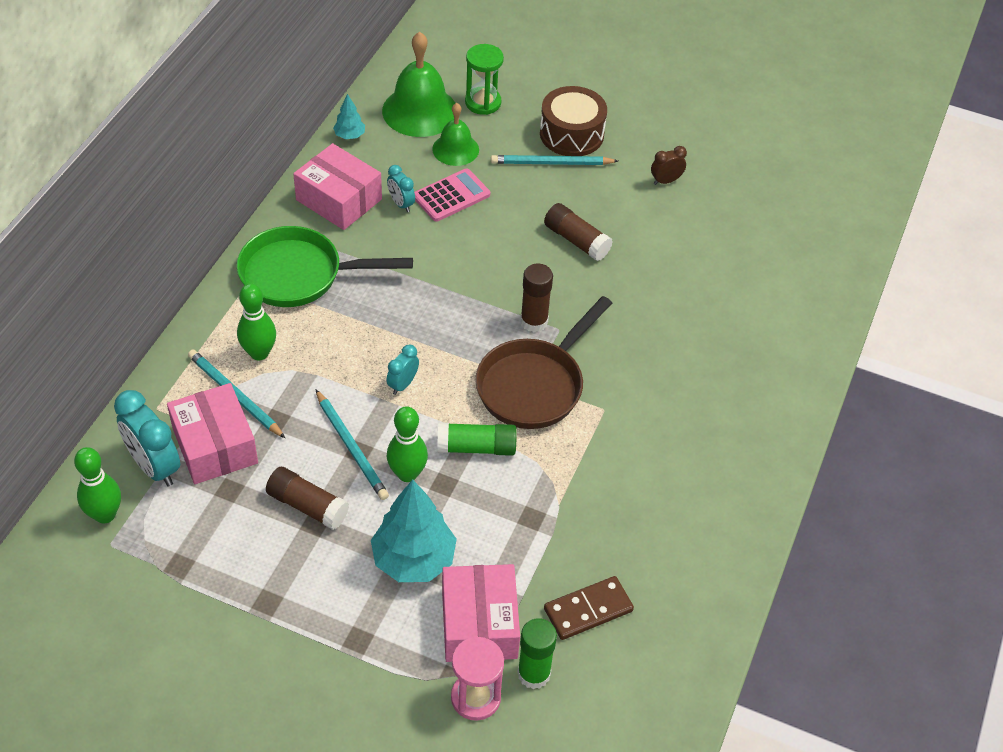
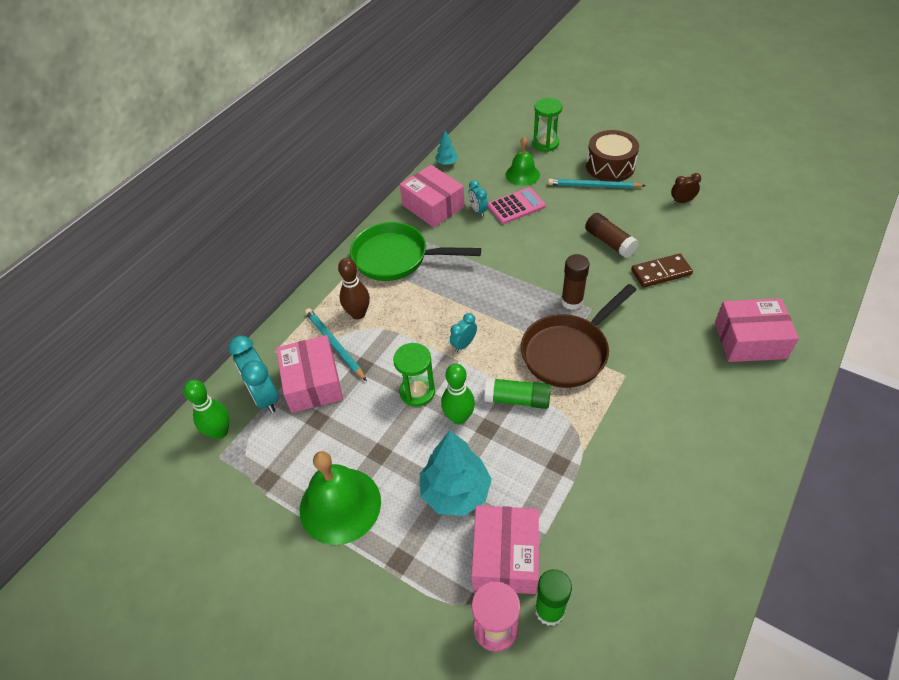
camera: 15 degrees right, 0 degrees up
green bowling pin [237,283,276,360] -> brown bowling pin [338,258,370,319]
brown glue stick [266,467,349,530] -> none
turquoise pencil [315,389,389,500] -> green hourglass [393,343,435,407]
green bell [382,32,455,137] -> green bell moved to [300,451,381,545]
brown domino [544,576,634,640] -> brown domino moved to [631,253,693,288]
none -> pink box [715,298,799,362]

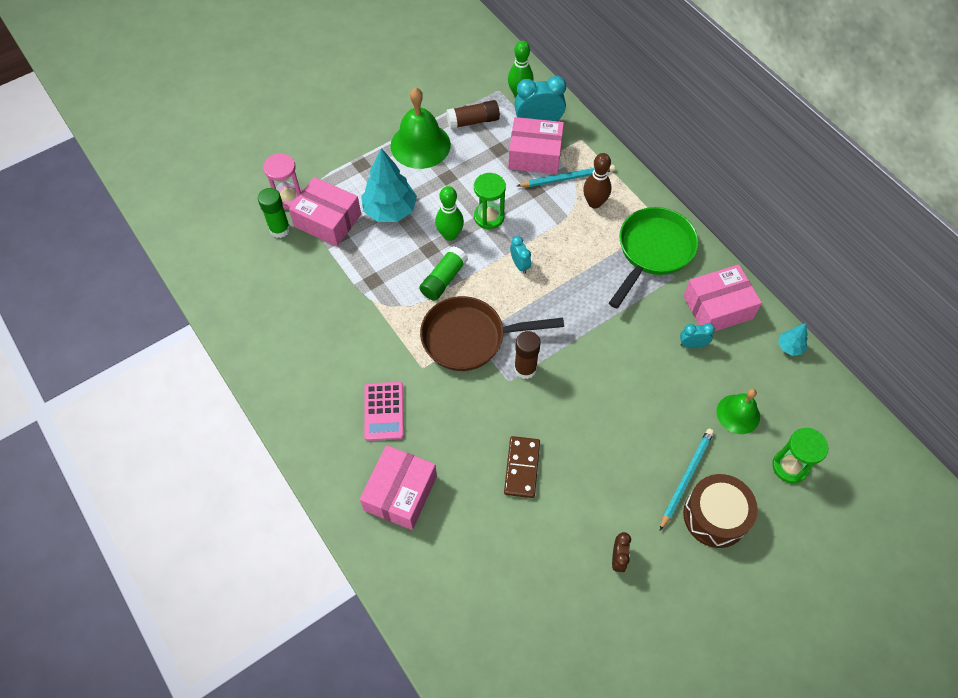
camera: 110 degrees right, 10 degrees up
pink calculator [488,187,546,224] -> pink calculator moved to [364,382,404,441]
brown pan [521,284,636,388] -> brown pan turned 75 degrees counterclockwise [420,296,564,371]
brown glue stick [585,213,639,258] -> brown glue stick moved to [446,100,500,129]

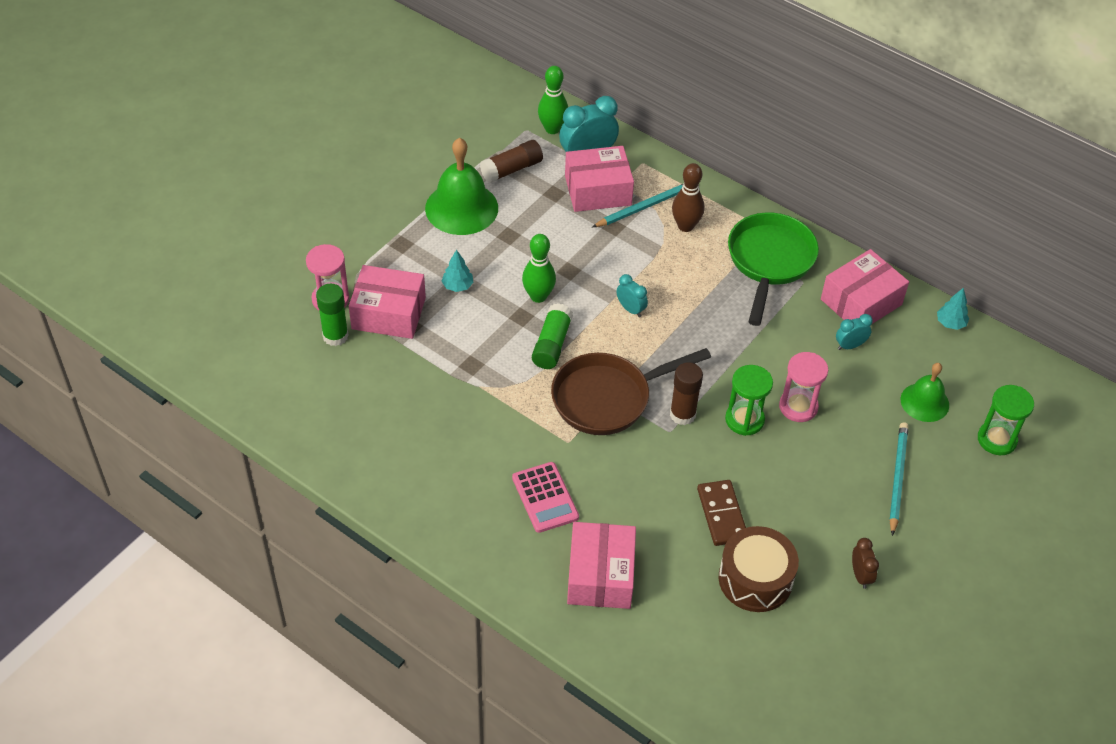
camera: 20 degrees left, 10 degrees down
turquoise tree [361,148,417,222] -> turquoise tree [442,250,474,292], size x0.48
green hourglass [474,173,506,229] -> green hourglass moved to [725,365,773,436]
brown drum [683,474,758,548] -> brown drum moved to [719,526,799,612]
none -> pink hourglass [779,352,828,422]

